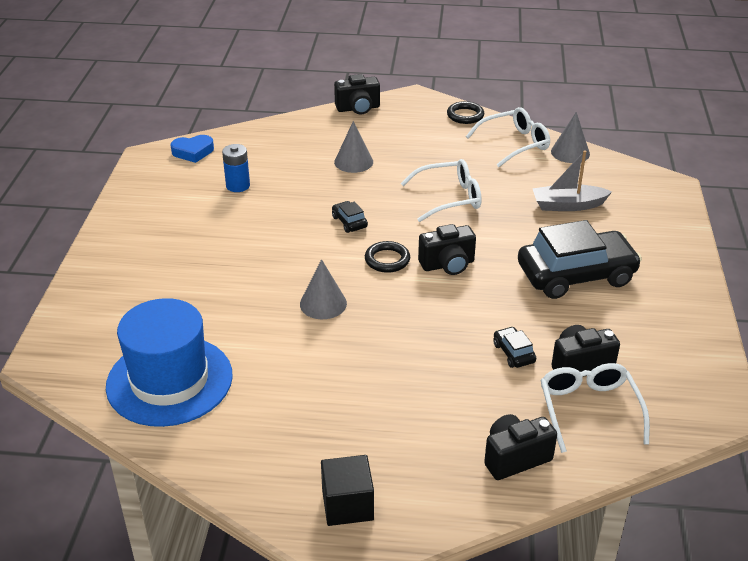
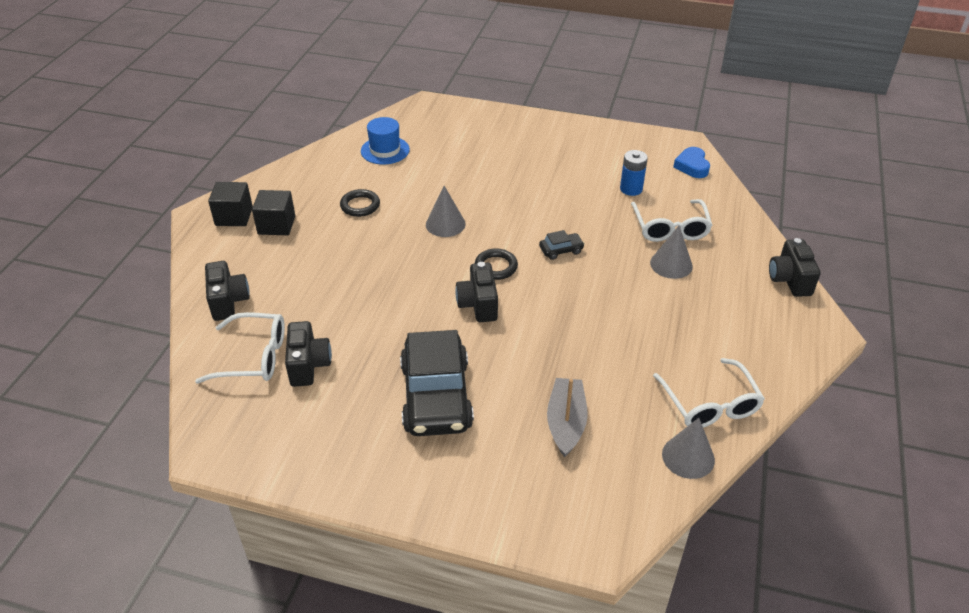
camera: 100 degrees right, 5 degrees up
blue hat [106,298,233,427] -> blue hat [361,117,410,164], size x0.56
white glasses [401,159,482,222] -> white glasses moved to [631,199,713,242]
black ring [447,101,484,124] -> black ring moved to [340,189,380,217]
black car [493,326,536,368] -> none
none -> black cube [252,190,295,235]

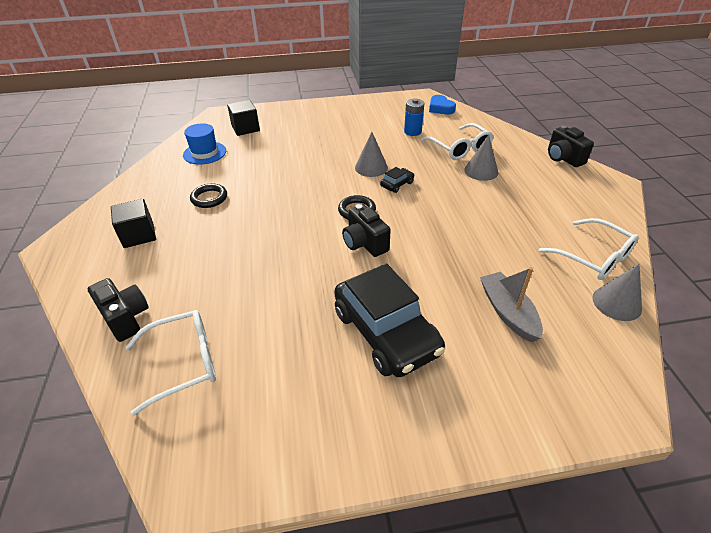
camera: 25 degrees left, 0 degrees up
black cube [208,182,253,226] -> black cube moved to [227,100,260,136]
black camera [285,321,332,387] -> none
grey cone [426,186,466,237] -> grey cone moved to [355,132,388,177]

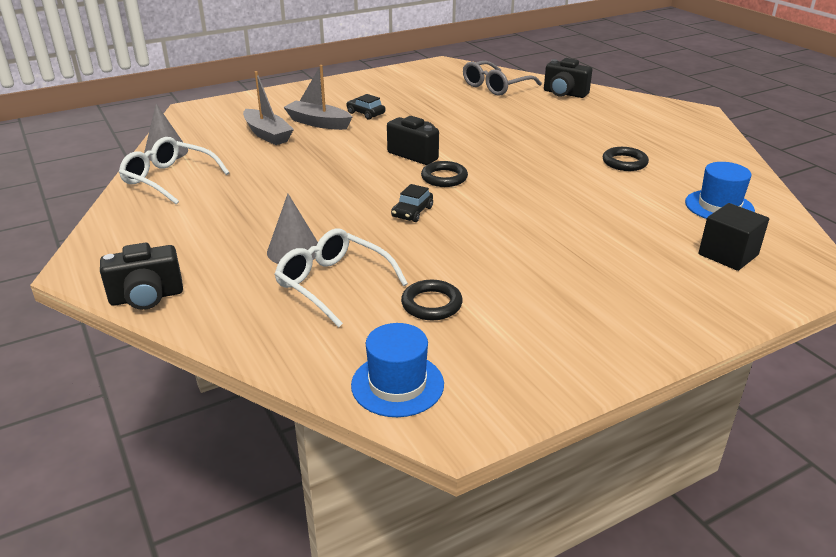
camera: 160 degrees right, 10 degrees down
black cube [111,199,156,248] -> none
white glasses [125,310,216,416] -> grey glasses [463,61,542,96]
black car [334,263,445,377] -> black car [346,94,385,120], size x0.41
grey cone [355,132,388,177] -> none
blue battery [404,99,424,136] -> black ring [401,280,463,320]
blue heart [429,95,456,115] -> blue hat [351,323,444,417]
black camera [548,125,594,167] -> black camera turned 120 degrees clockwise [100,243,183,310]
none -> grey boat [283,65,352,130]

